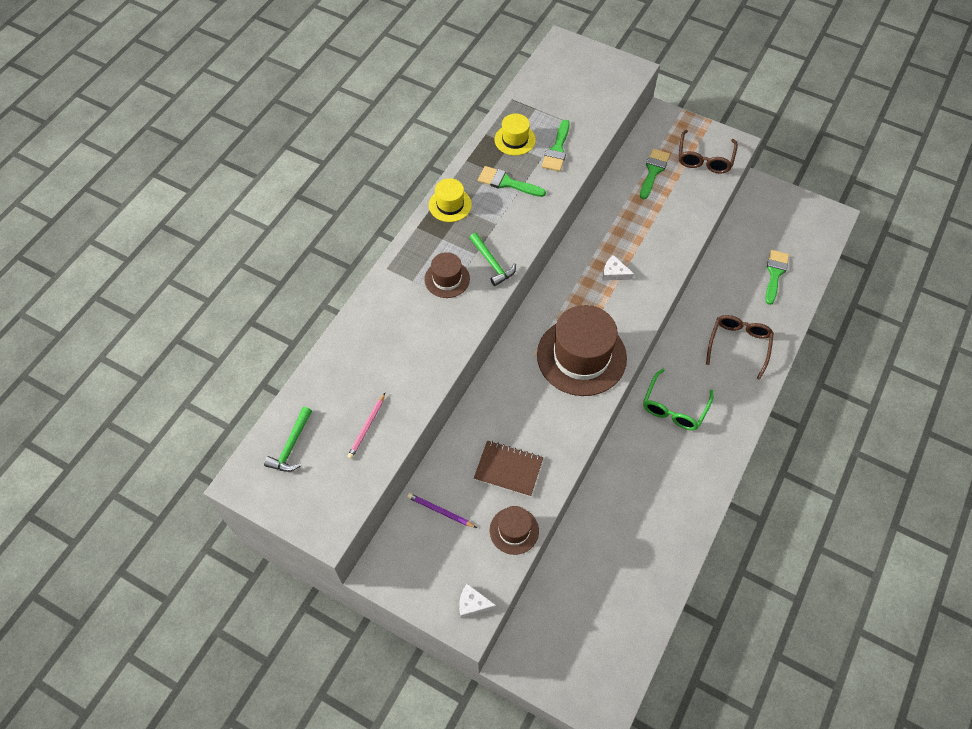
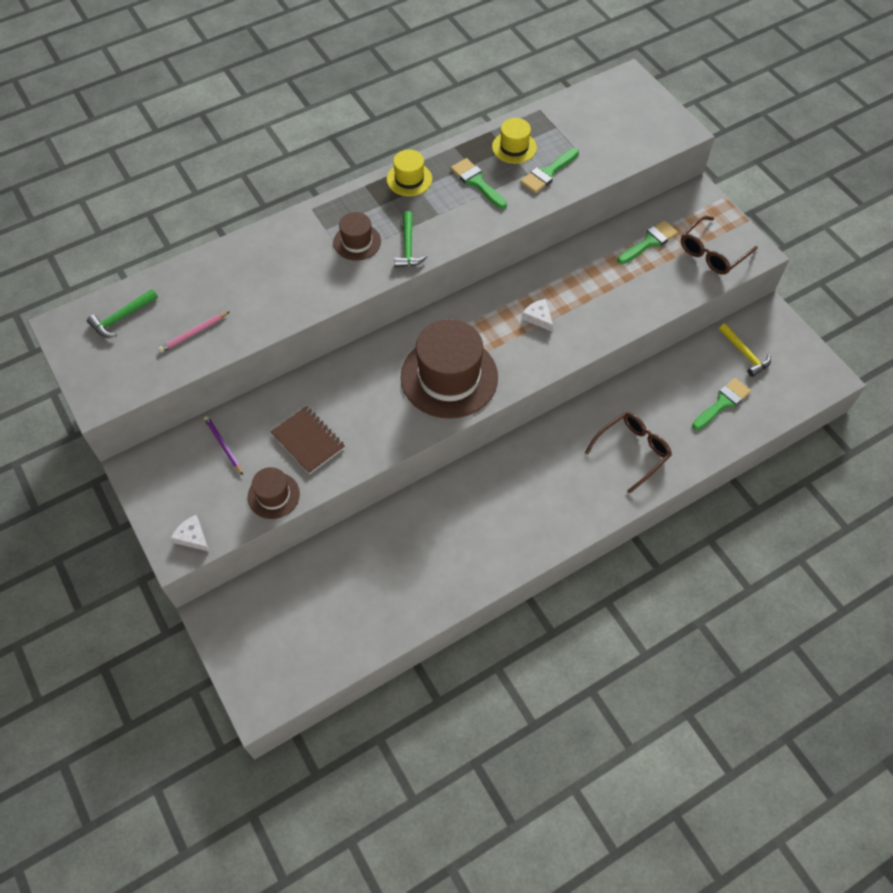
camera: 30 degrees right, 0 degrees up
green glasses [643,369,713,430] -> none
none -> yellow hammer [719,323,771,377]

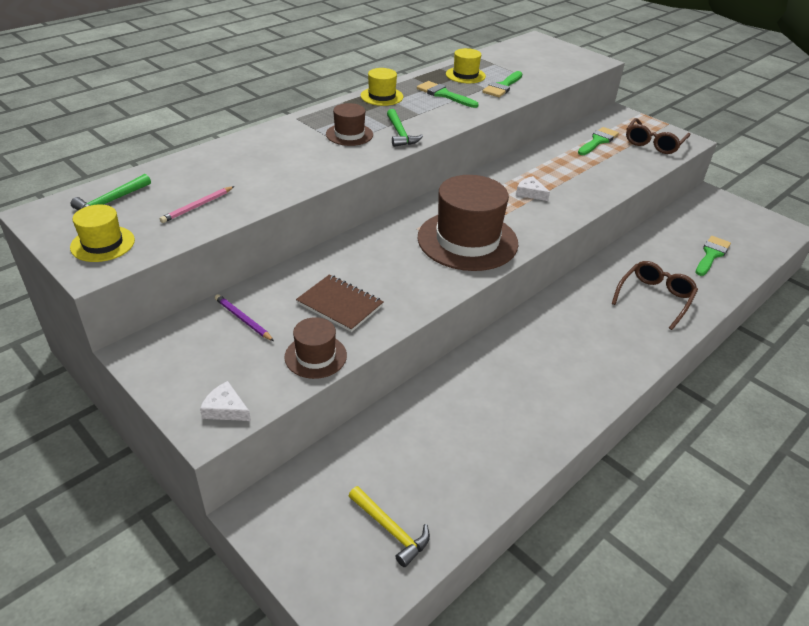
camera: 15 degrees left, 20 degrees down
yellow hammer [719,323,771,377] -> yellow hammer moved to [349,486,430,567]
none -> yellow hat [70,205,135,262]

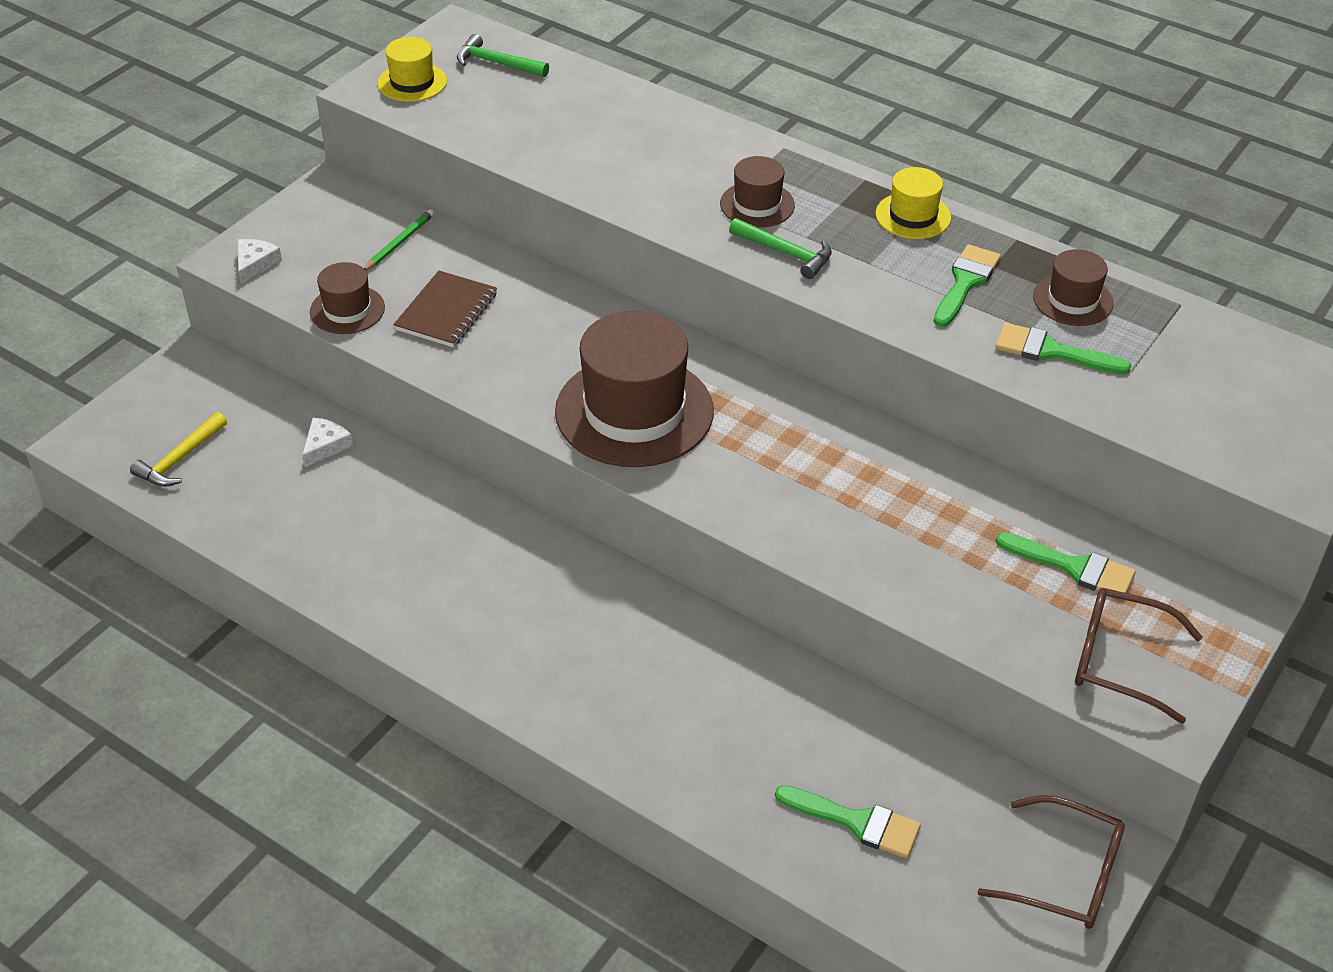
camera: 80 degrees right, 5 degrees up
pink pencil [160,186,234,223] -> none
purple pencil [215,294,274,341] -> green pencil [364,209,434,270]
green hammer [387,109,423,147] -> green hammer turned 120 degrees counterclockwise [729,218,832,279]
yellow hat [446,48,486,83] -> brown hat [1033,249,1114,326]
white cheese [516,176,550,201] -> white cheese moved to [302,418,353,467]
brown glasses [612,261,698,330] -> brown glasses moved to [978,795,1125,929]

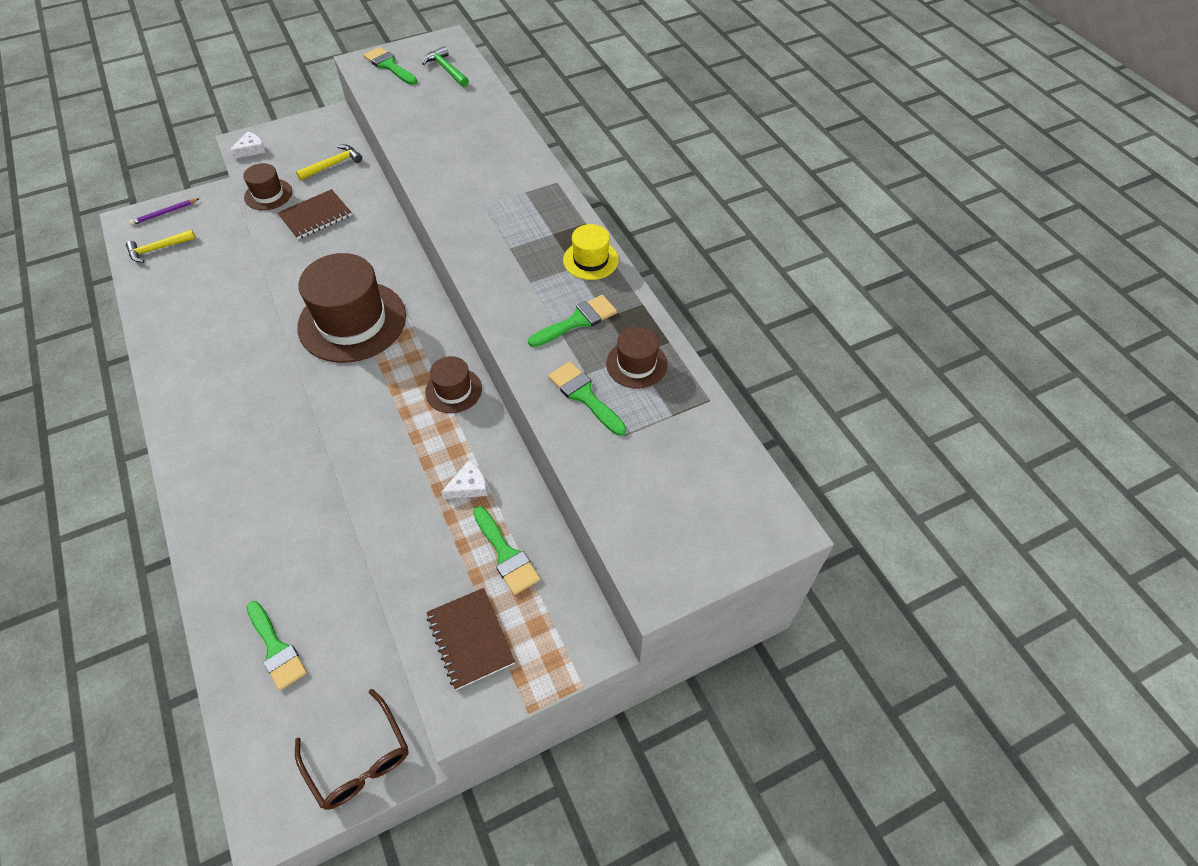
camera: 30 degrees right, 10 degrees up
white cheese [302,418,353,467] -> white cheese moved to [441,460,488,499]
green pencil [364,209,434,270] -> yellow hammer [296,144,362,180]
yellow hat [378,37,447,102] -> green brush [364,47,417,85]
brown hat [720,156,795,228] -> brown hat moved to [425,356,482,413]
green hammer [729,218,832,279] -> none
brown glasses [1075,588,1203,724] -> brown notebook [426,588,515,690]
none -> purple pencil [129,198,200,225]

